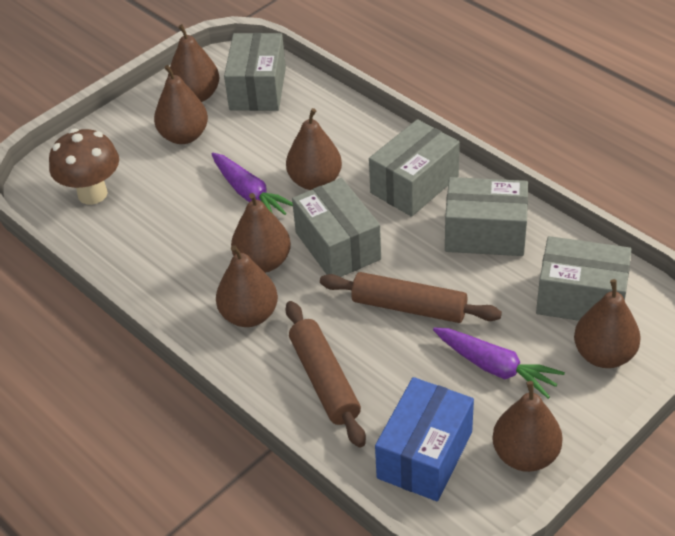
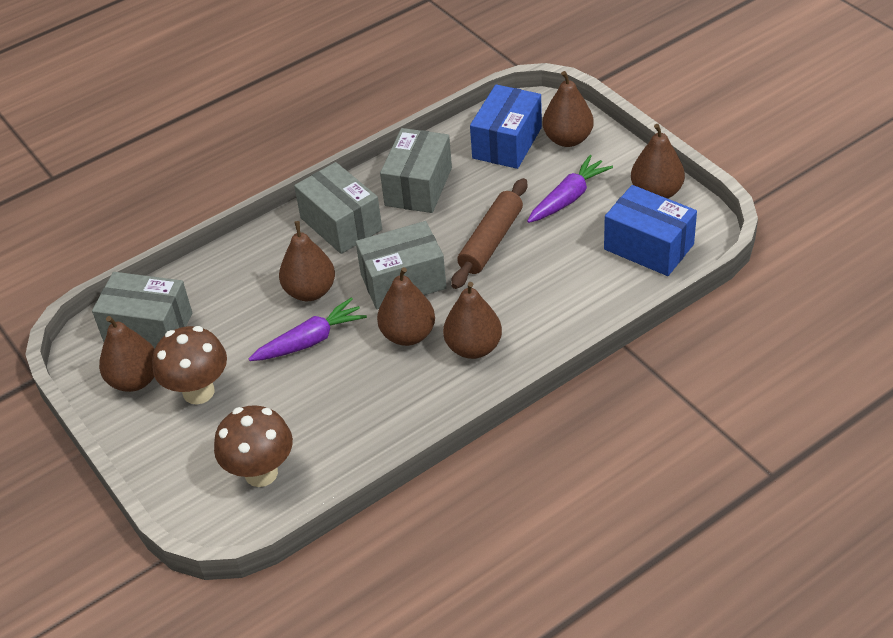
camera: 80 degrees left, 0 degrees up
brown pear [154,65,208,144] -> brown mushroom [152,326,227,405]
brown rolling pin [286,301,366,448] -> none
grey box [536,236,632,321] -> blue box [470,84,542,169]

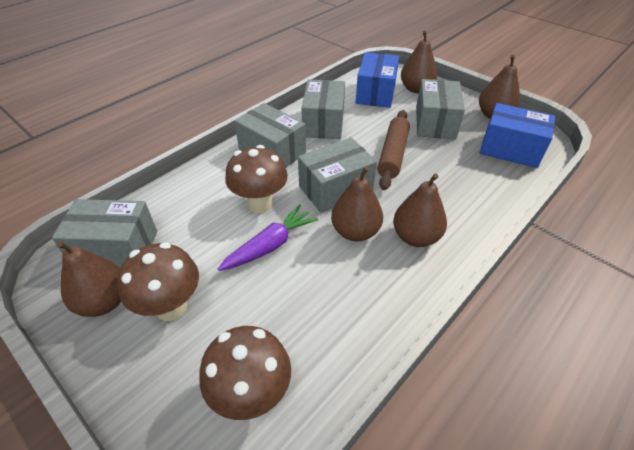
camera: 15 degrees left, 0 degrees up
brown pear [279,221,335,301] -> brown mushroom [225,145,288,213]
purple carrot [527,155,613,223] -> grey box [416,79,465,139]

